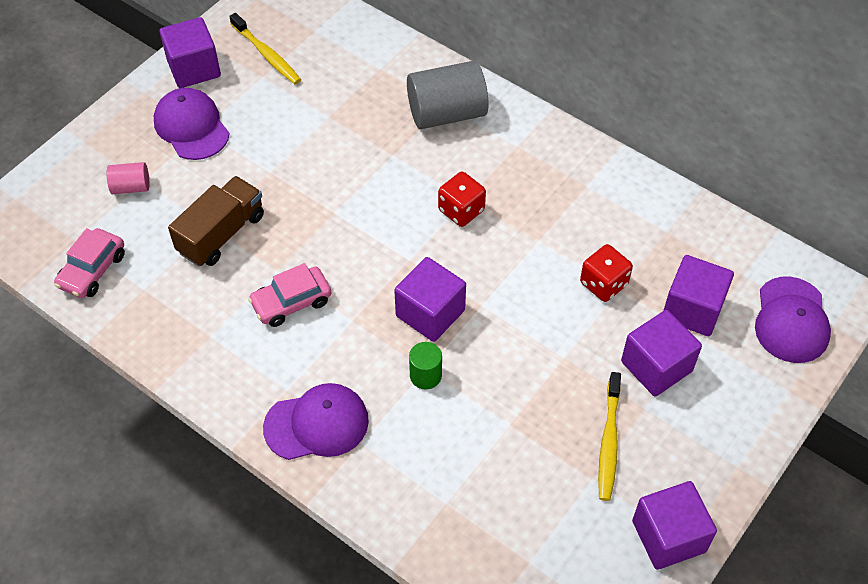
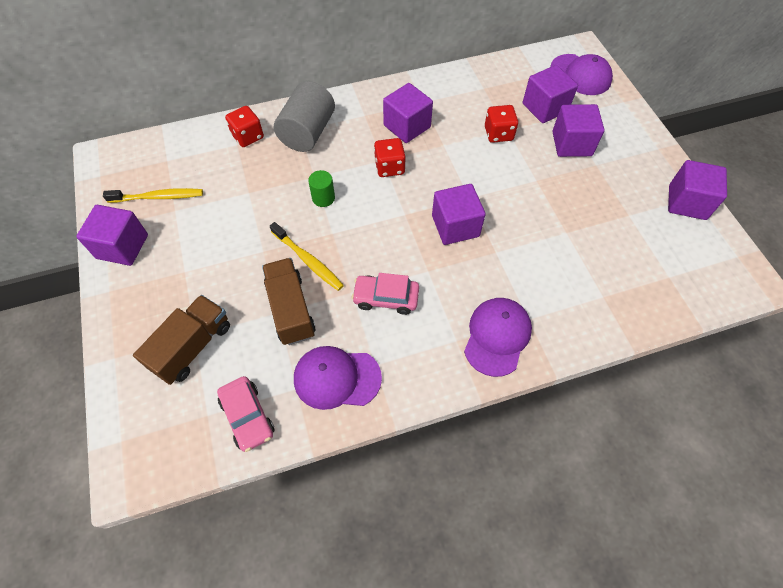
camera: 55 degrees left, 5 degrees up
pink cylinder [107,162,149,194] -> brown truck [133,295,230,385]
purple cap [154,88,230,160] -> purple cap moved to [294,346,382,410]
pink car [248,263,332,327] -> pink car turned 90 degrees clockwise [352,273,419,315]
green cylinder [409,342,442,389] -> green cylinder moved to [308,170,335,207]
yellow toothbrush [598,372,621,501] -> yellow toothbrush moved to [270,222,344,291]
none -> red dice [225,106,264,147]
none -> purple cube [383,83,433,143]

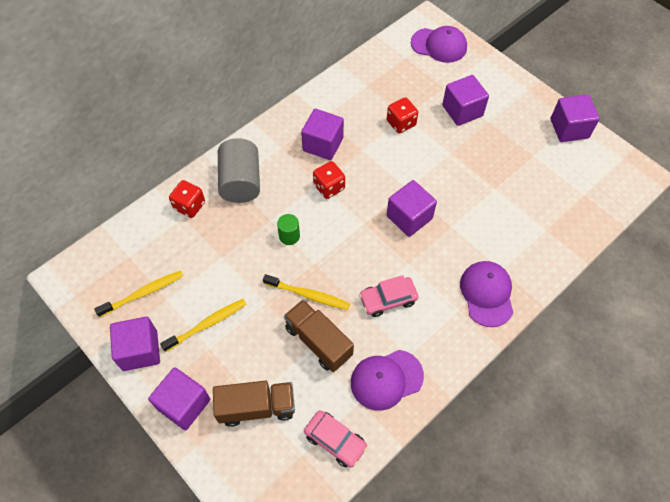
camera: 25 degrees left, 0 degrees up
brown truck [133,295,230,385] -> brown truck turned 75 degrees clockwise [213,381,295,427]
purple cube [523,65,578,123] -> purple cube moved to [148,367,210,430]
none -> yellow toothbrush [160,299,246,352]

